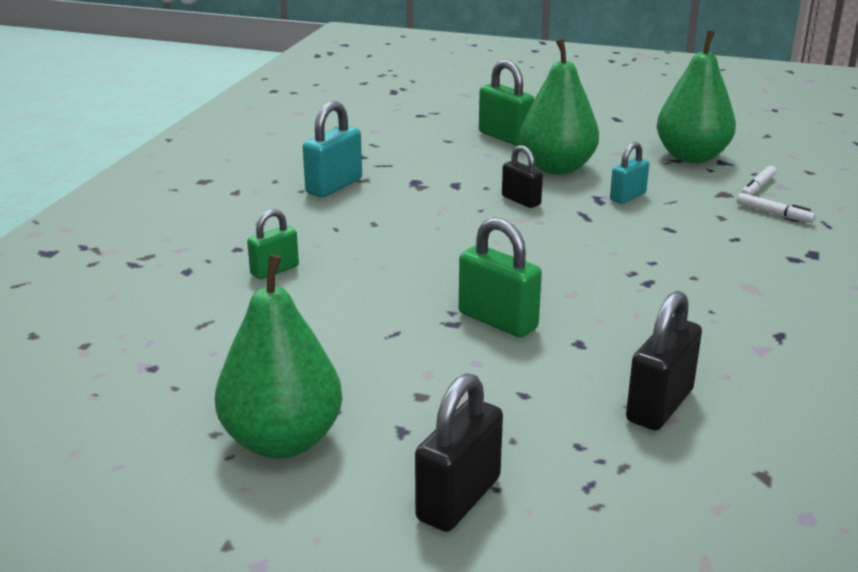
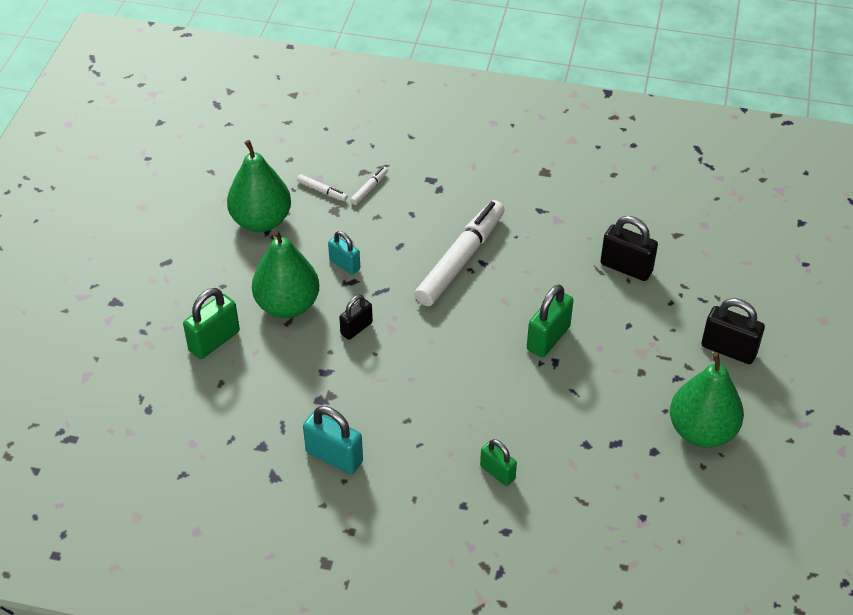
camera: 95 degrees left, 20 degrees up
none -> white marker [415,200,504,306]

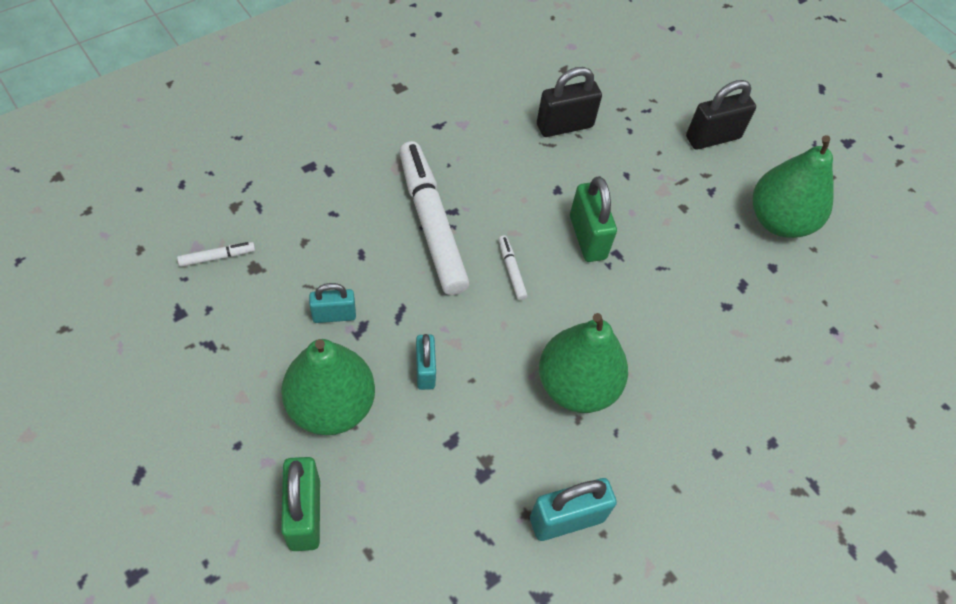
camera: 55 degrees left, 10 degrees up
green pear [227,140,291,232] -> green pear moved to [539,313,628,413]
black padlock [339,295,373,340] -> turquoise padlock [416,334,436,390]
white marker [350,167,388,205] -> white marker moved to [498,235,528,300]
green padlock [480,439,517,486] -> none

